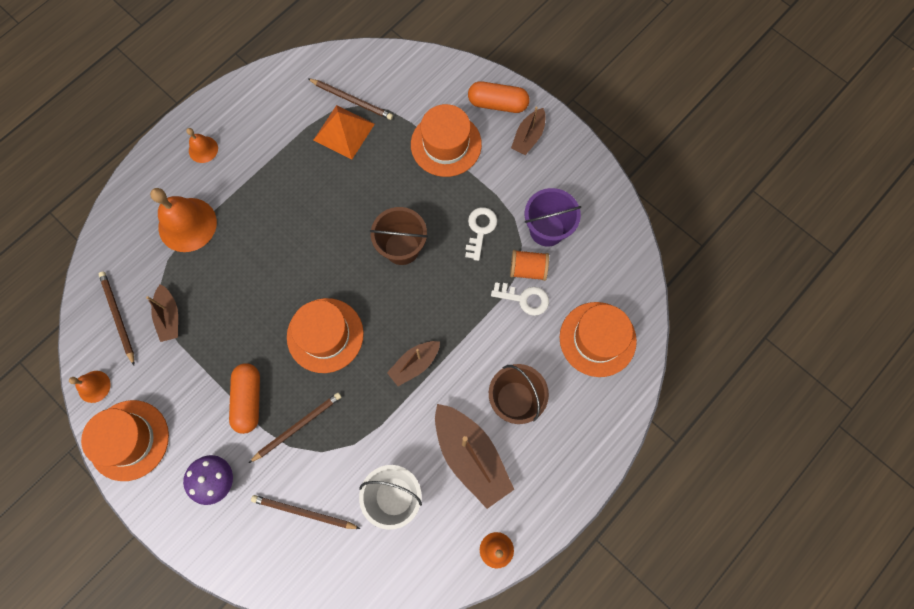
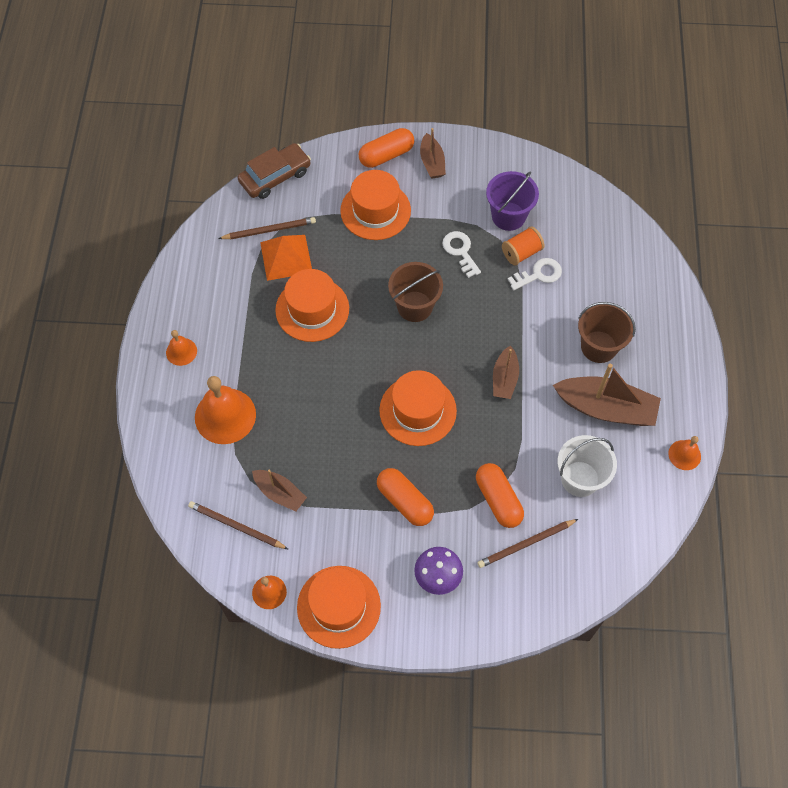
camera: 40 degrees left, 10 degrees down
brown pencil [249,393,341,463] -> none
orange hat [560,302,637,377] -> orange hat moved to [275,269,349,342]
none -> brown car [237,143,311,199]
none -> orange capsule [476,463,524,528]

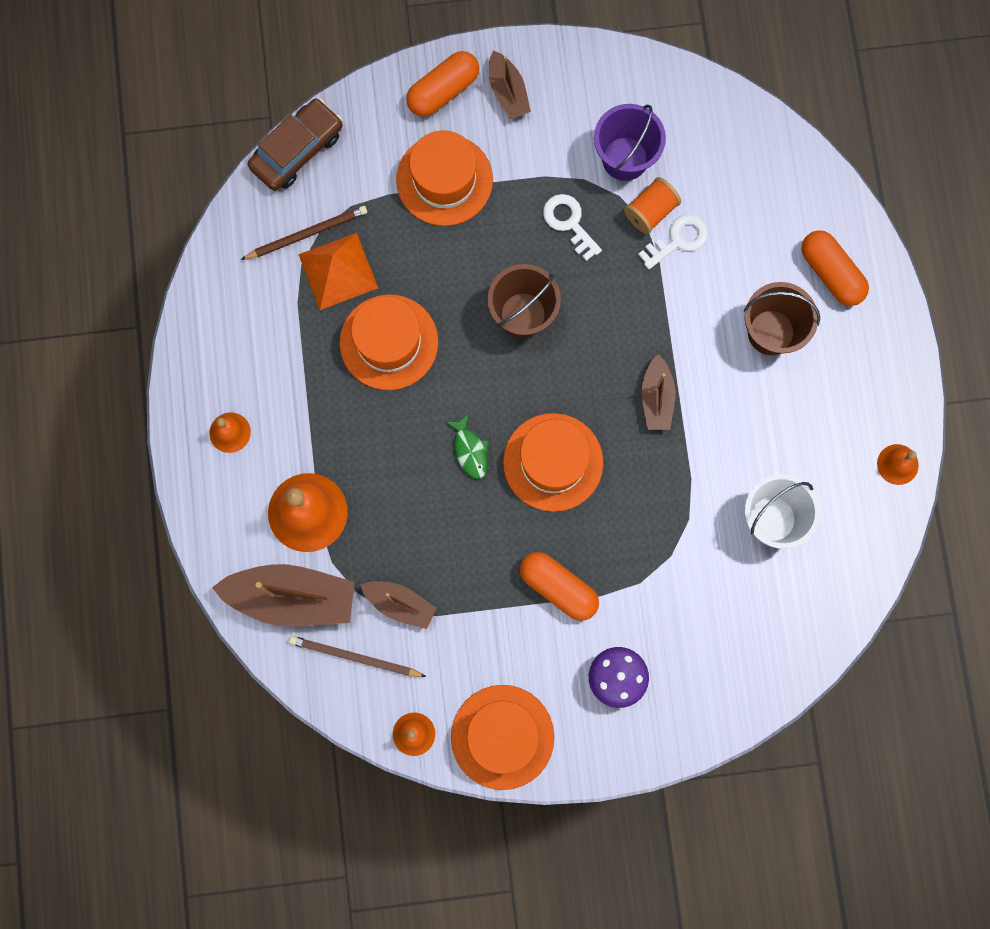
camera: 10 degrees left, 15 degrees up
orange capsule [476,463,524,528] -> orange capsule moved to [801,230,869,306]
brown pencil [477,519,578,568] -> none
brown boat [553,364,661,426] -> brown boat moved to [212,564,355,627]
none -> green fish [446,413,489,479]

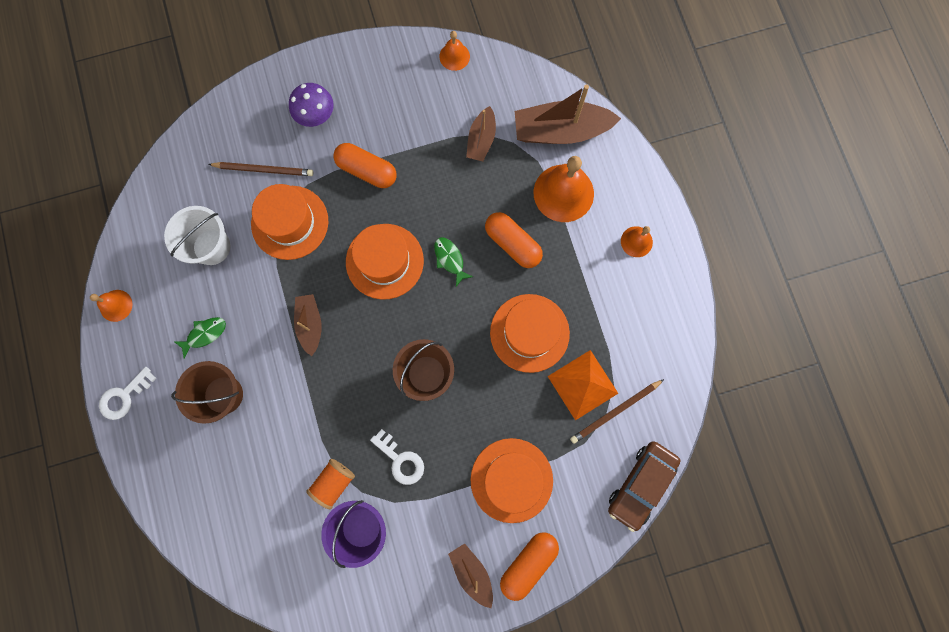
camera: 170 degrees right, 0 degrees up
brown pencil [289,636,427,677] -> brown pencil moved to [208,162,313,176]
brown boat [360,581,437,629] -> brown boat turned 90 degrees counterclockwise [466,106,496,162]
orange hat [451,685,554,790] -> orange hat moved to [251,184,328,260]
white key [638,214,708,269] -> white key moved to [99,367,156,420]
orange capsule [801,230,869,306] -> orange capsule moved to [485,212,543,268]
none -> green fish [175,317,226,359]

